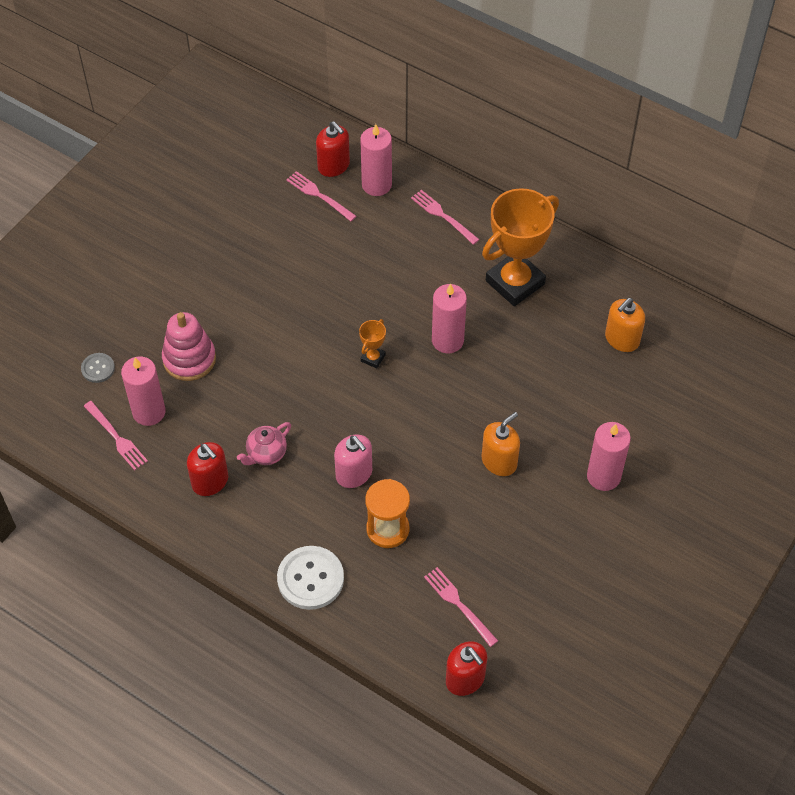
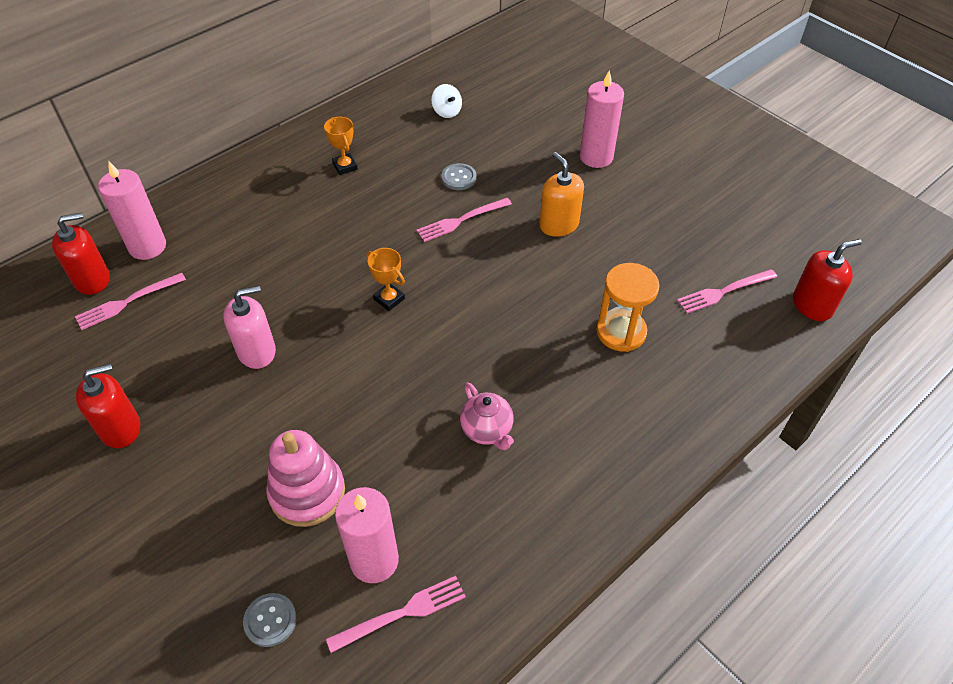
camera: 75 degrees left, 5 degrees down
red soap dispenser [187,442,228,496] -> red soap dispenser moved to [76,363,140,448]
white button [277,546,344,610] -> none
pink soap dispenser [334,434,372,488] -> pink soap dispenser moved to [224,285,276,369]
pink fork [411,190,480,245] -> pink fork moved to [417,198,512,242]
pink candle [432,284,467,353] -> none
orange trophy [482,188,559,306] -> orange trophy [324,117,358,175], size x0.42
orange soap dispenser [605,298,645,352] -> white spinning top [431,84,462,118]
none -> grey button [441,163,477,190]

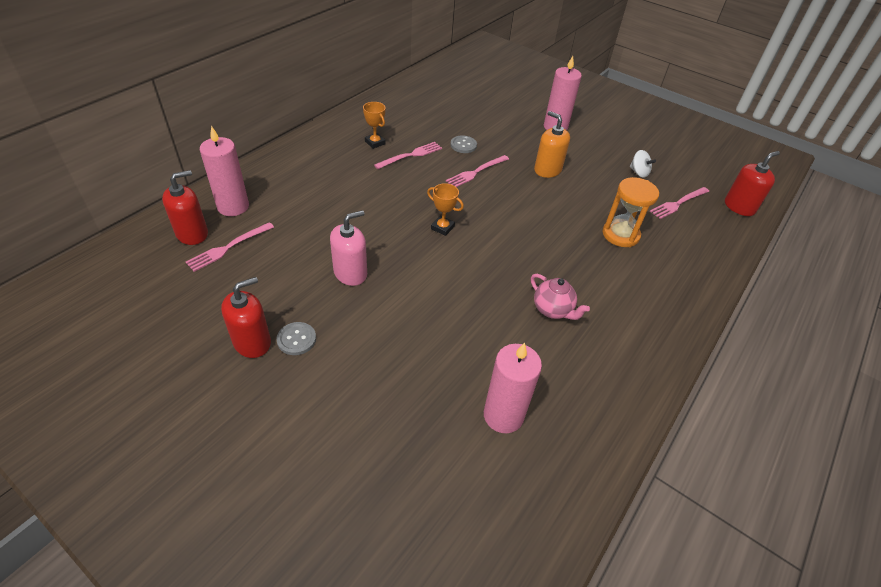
camera: 15 degrees left, 5 degrees down
grey button [243,593,297,647] -> grey button moved to [277,322,316,355]
pink stacking toy [266,430,345,527] -> none
pink fork [326,576,466,653] -> pink fork moved to [374,142,442,169]
white spinning top [431,84,462,118] -> white spinning top moved to [630,150,656,178]

